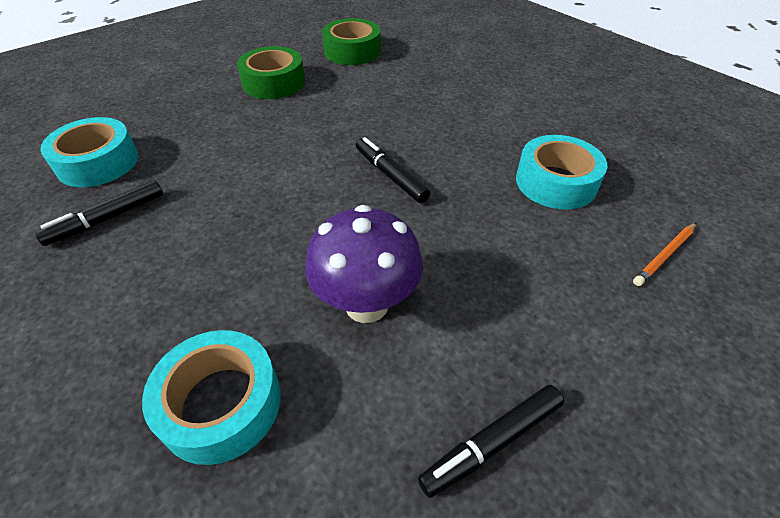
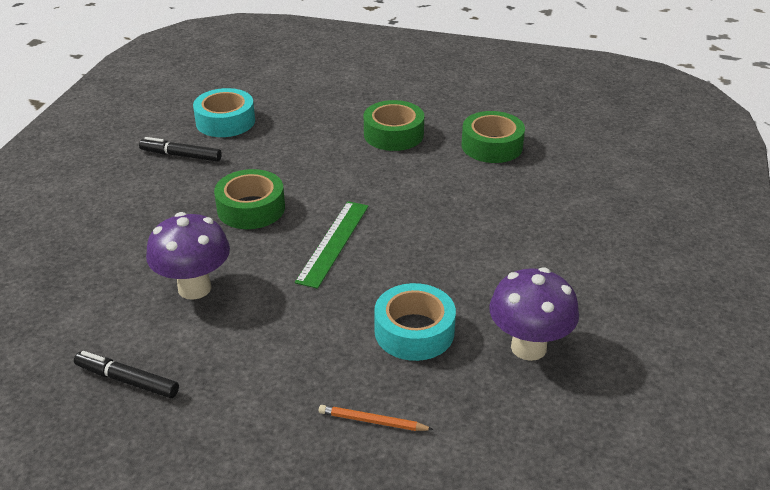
camera: 55 degrees right, 10 degrees down
turquoise tape [142,330,281,465] -> none
black marker [356,137,430,203] -> green ruler [295,201,369,289]
none -> green tape [214,169,285,229]
none -> purple mushroom [489,267,579,361]

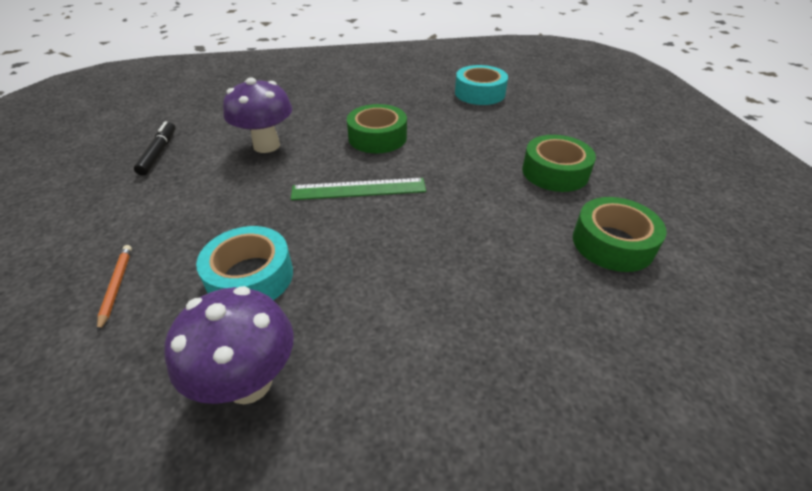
camera: 65 degrees right, 5 degrees up
black marker [139,137,222,162] -> none

